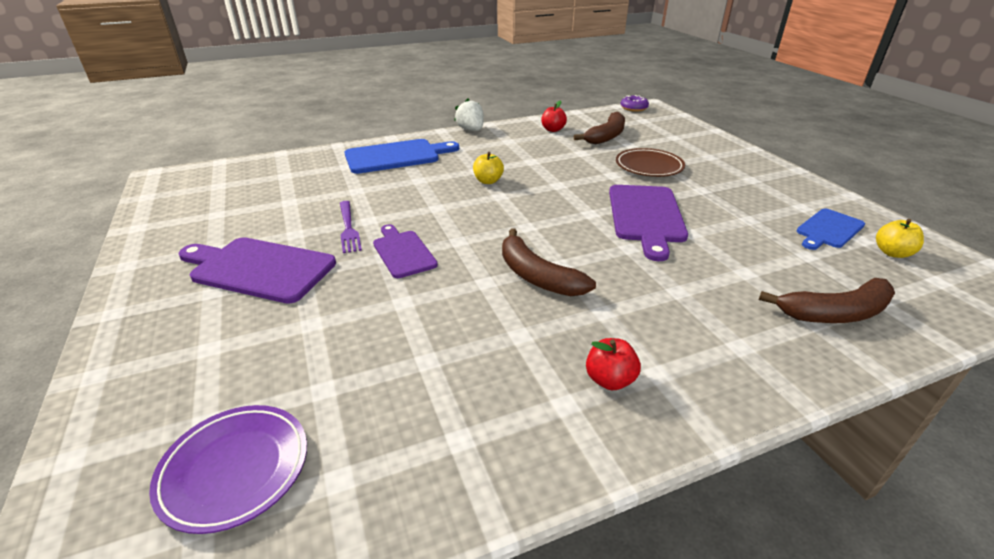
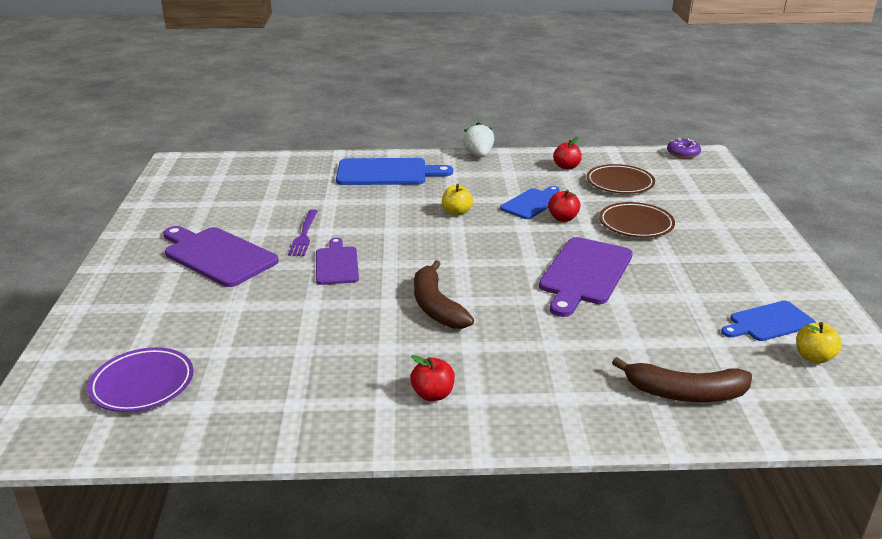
camera: 20 degrees right, 5 degrees down
brown banana [574,112,625,144] -> brown plate [586,164,655,194]
none -> blue cutting board [500,186,559,219]
none -> red apple [548,190,580,222]

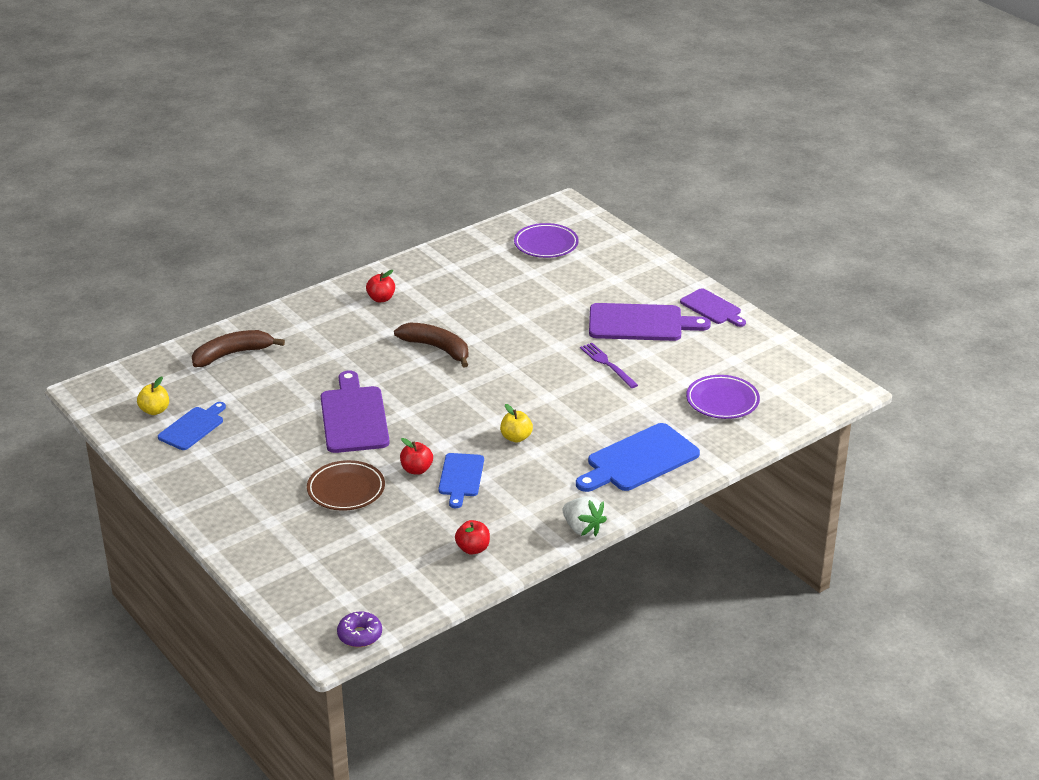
camera: 145 degrees right, 5 degrees up
purple cutting board [316,238,359,285] -> purple cutting board moved to [680,288,746,327]
brown plate [586,164,655,194] -> none
none -> purple plate [686,375,760,419]

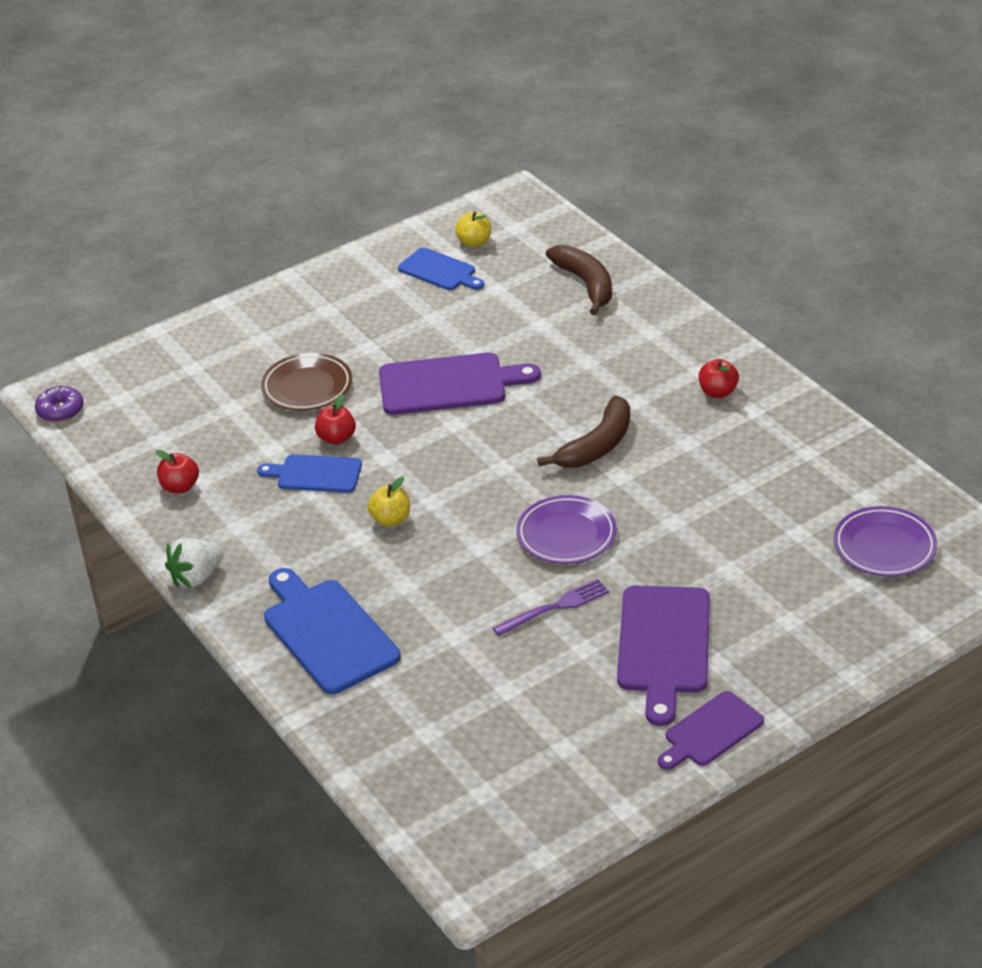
camera: 95 degrees right, 5 degrees up
purple plate [686,375,760,419] -> purple plate moved to [516,495,617,564]

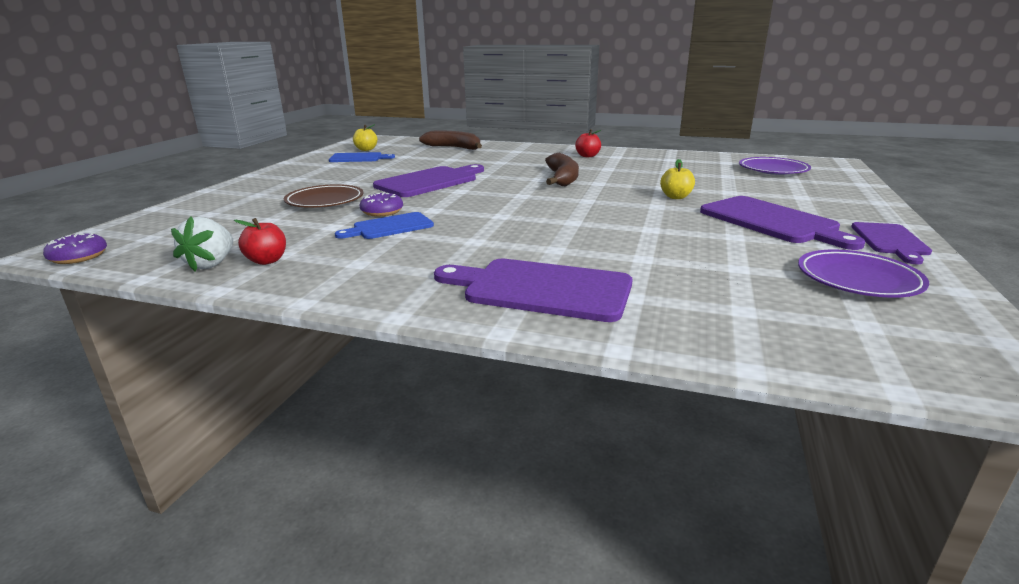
camera: 40 degrees left, 15 degrees down
white strawberry [165,538,224,588] -> white strawberry moved to [171,217,233,271]
blue cutting board [264,568,401,694] -> purple cutting board [434,259,633,322]
red apple [315,394,356,445] -> purple donut [359,192,403,216]
yellow apple [368,476,410,527] -> yellow apple moved to [660,159,695,199]
purple fork [493,579,609,636] -> none
purple plate [516,495,617,564] -> purple plate moved to [798,249,929,298]

